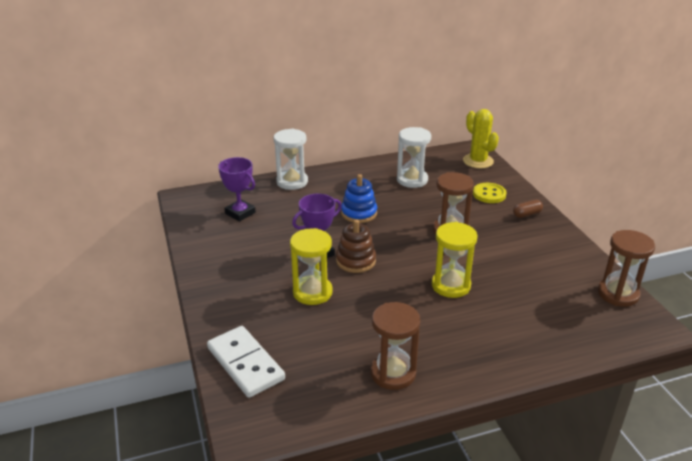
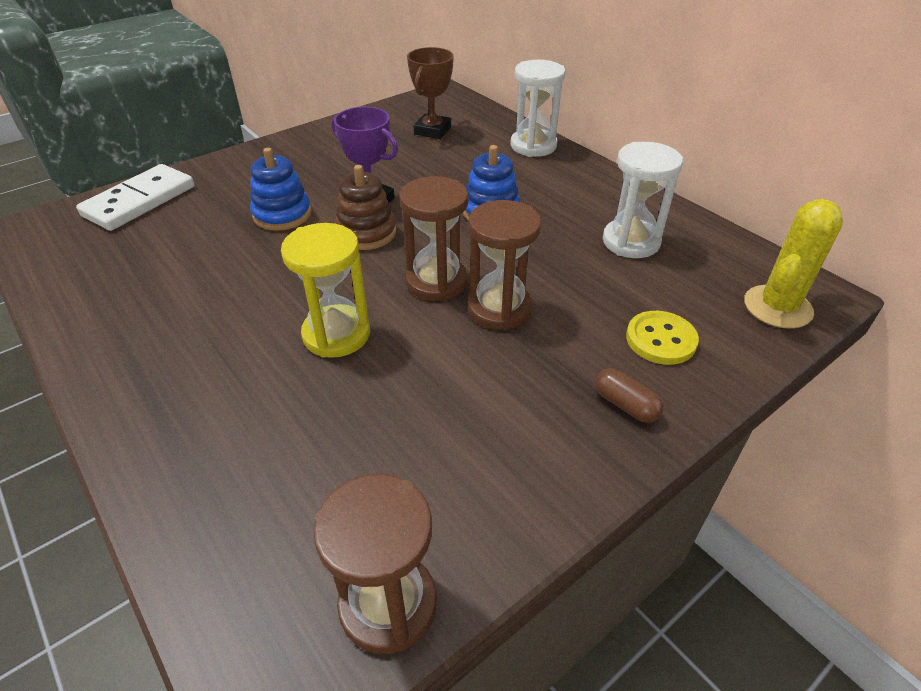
camera: 70 degrees right, 10 degrees up
purple trophy [218,157,256,222] -> brown trophy [407,47,454,139]
yellow hourglass [290,228,333,305] -> blue stacking toy [250,148,311,231]
brown hourglass [370,302,420,390] -> brown hourglass moved to [399,176,469,301]

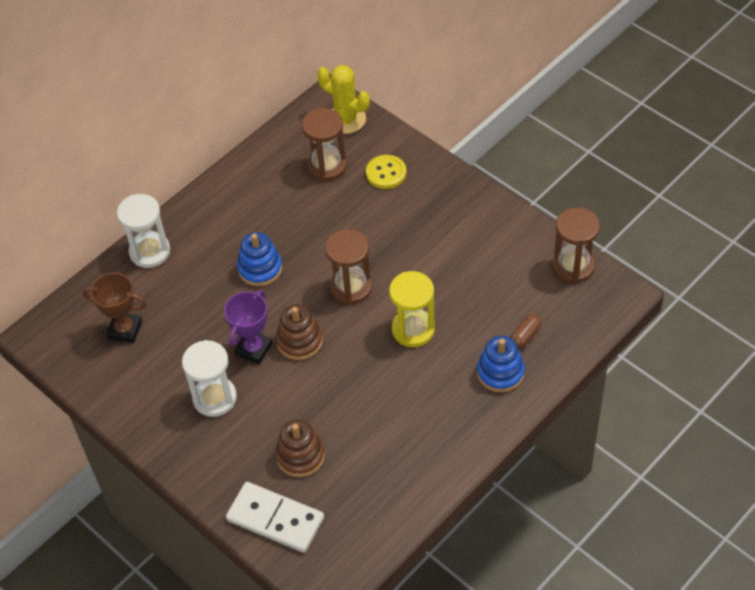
camera: 95 degrees left, 10 degrees up
blue stacking toy [250,148,311,231] -> blue stacking toy moved to [477,336,525,393]
brown hourglass [468,200,542,330] -> brown hourglass moved to [302,108,347,181]
brown capsule [595,368,664,423] -> brown capsule moved to [510,314,542,348]
white hourglass [603,142,683,258] -> white hourglass moved to [182,340,237,417]
none -> brown stacking toy [275,419,325,477]

